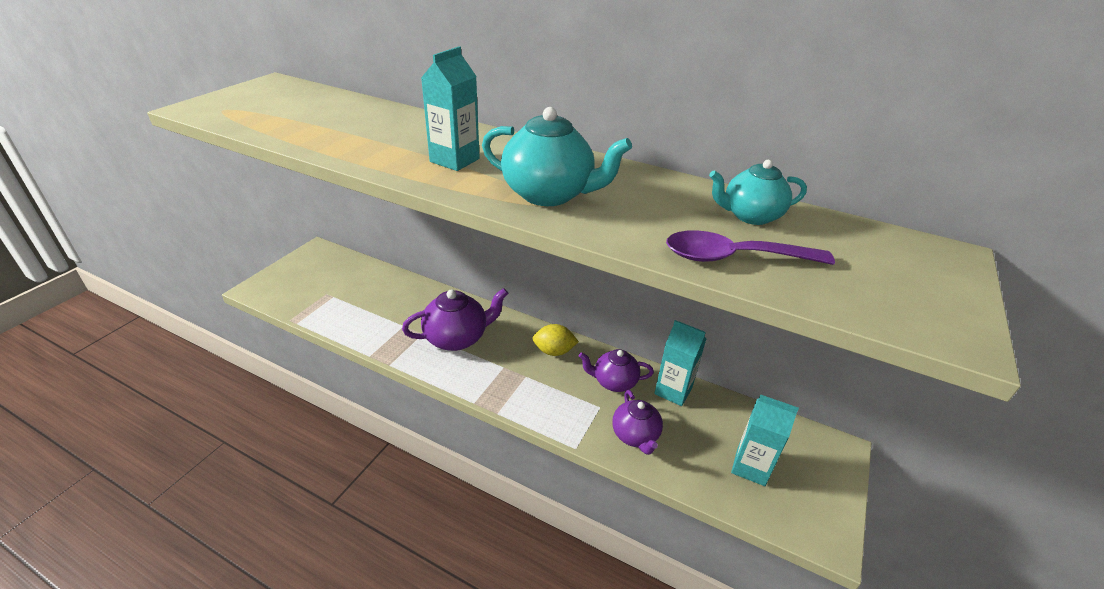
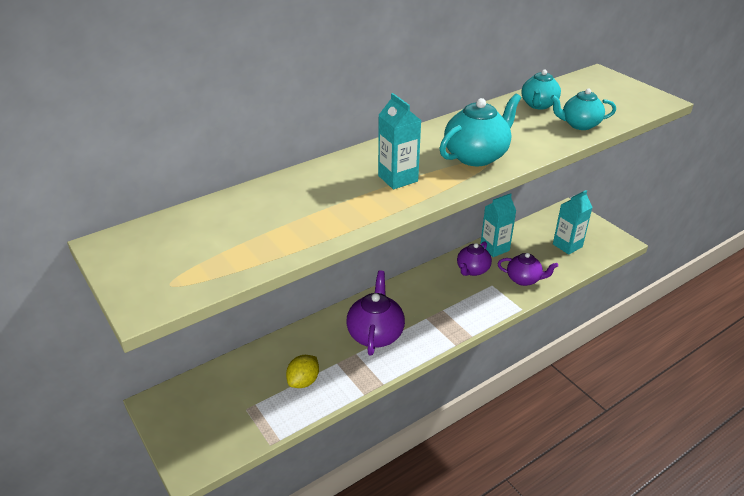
camera: 60 degrees left, 0 degrees up
yellow lemon [532,324,579,356] -> yellow lemon moved to [286,355,319,388]
purple spoon [666,230,835,265] -> turquoise teapot [551,88,616,130]

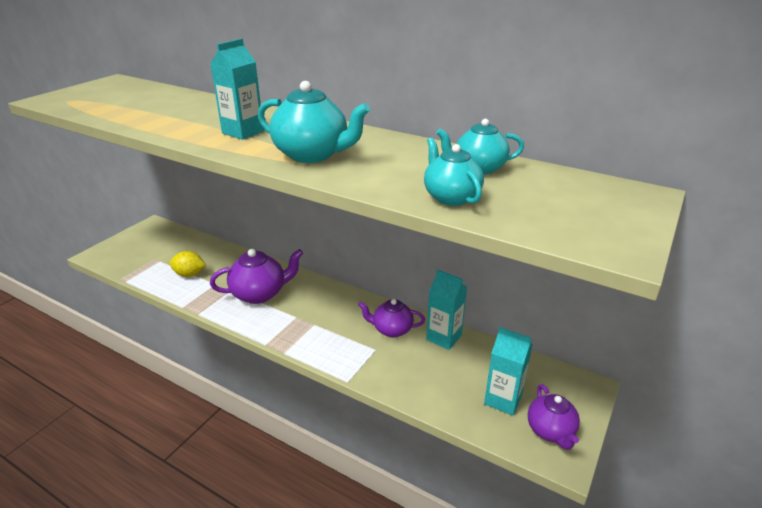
camera: 65 degrees right, 5 degrees down
purple teapot [498,253,558,286] -> purple teapot moved to [528,384,580,450]

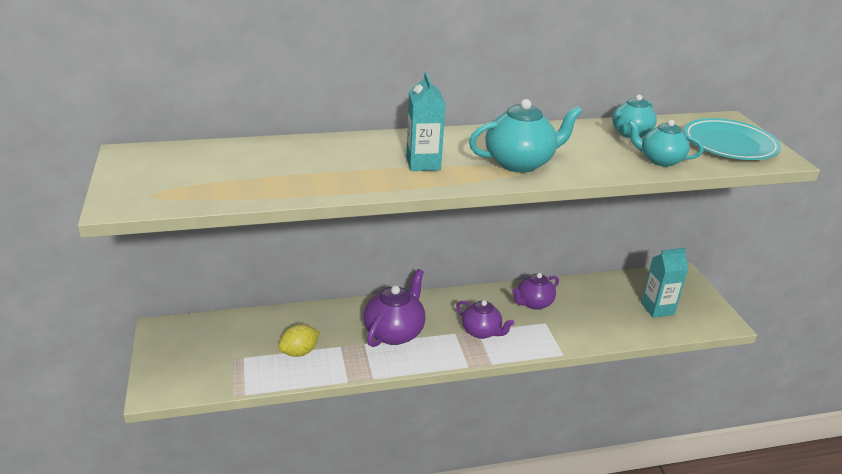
camera: 45 degrees left, 0 degrees up
turquoise carton [426,270,467,350] -> none
purple teapot [528,384,580,450] -> purple teapot moved to [456,300,515,339]
none -> turquoise plate [683,118,781,160]

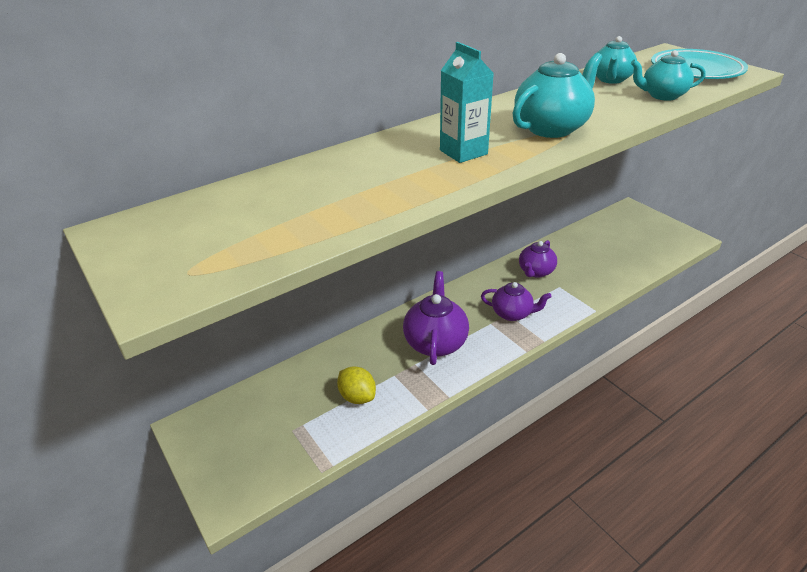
camera: 20 degrees left, 5 degrees up
yellow lemon [278,324,320,357] -> yellow lemon turned 75 degrees counterclockwise [337,366,376,404]
turquoise carton [641,248,688,318] -> none

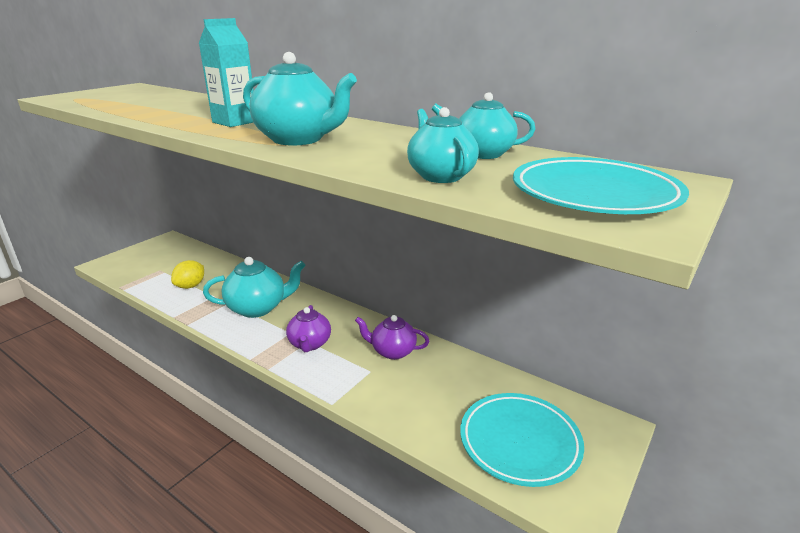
camera: 70 degrees right, 10 degrees down
purple teapot [403,271,469,365] -> turquoise teapot [203,257,305,318]
none -> turquoise plate [460,393,584,487]

